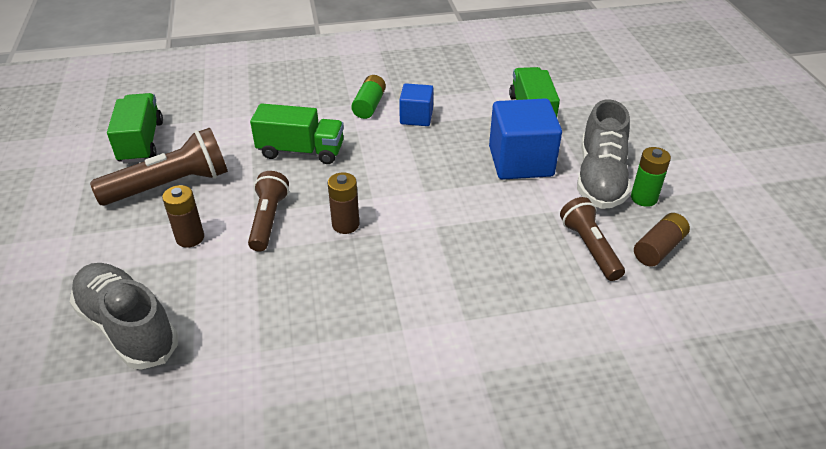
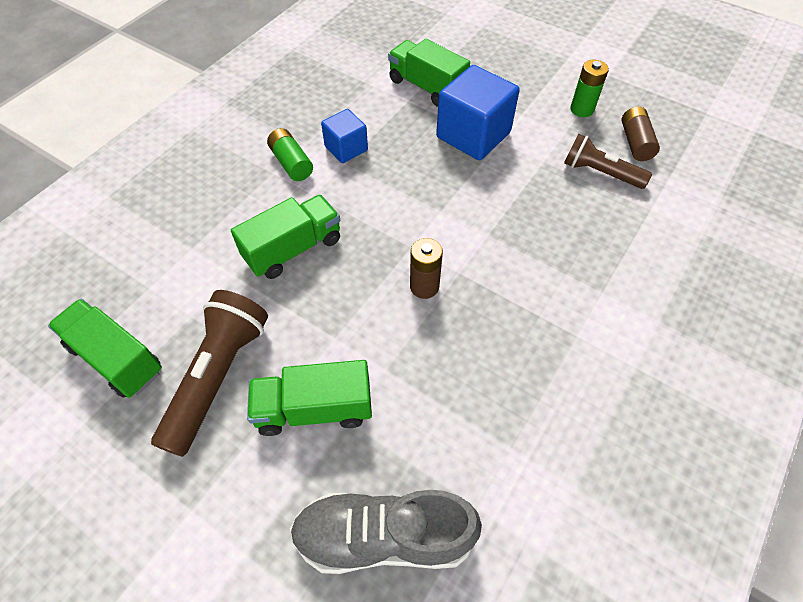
camera: 45 degrees left, 15 degrees up
brown battery [162,185,204,248] -> green truck [247,360,372,436]
brown flashlight [248,171,289,251] -> none
grey shoe [577,99,631,209] -> none

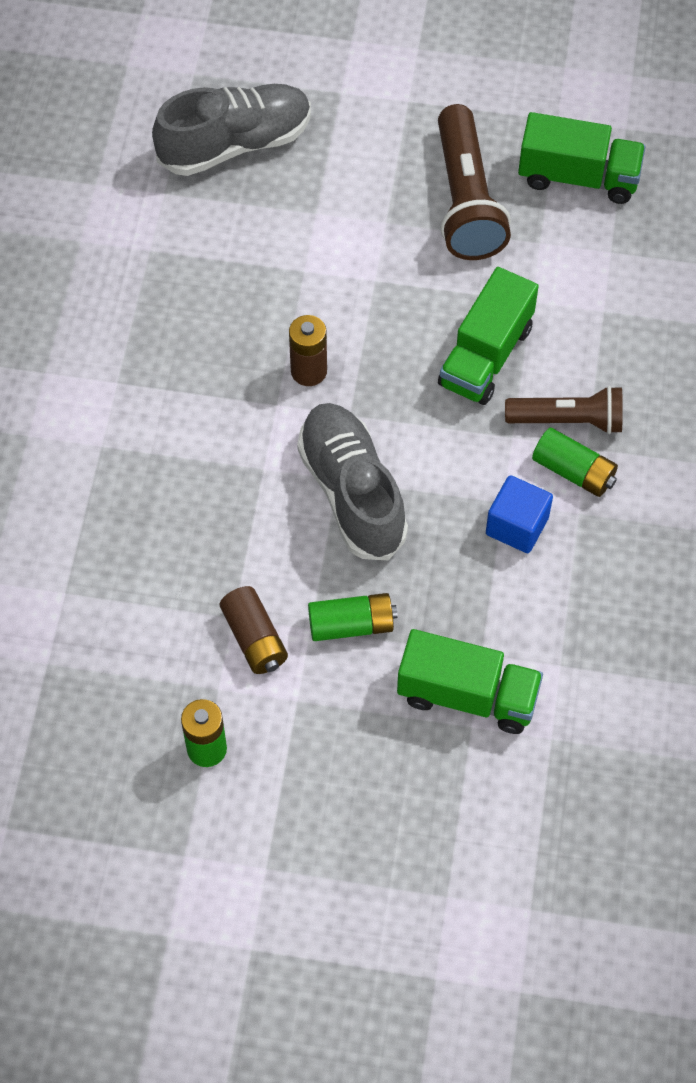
camera: 155 degrees right, 5 degrees up
green truck [247,360,372,436] -> none
blue cube [436,65,520,160] -> green battery [308,593,398,641]
brown flashlight [564,134,652,189] -> brown flashlight moved to [505,386,623,434]
brown battery [621,107,660,161] -> brown battery moved to [220,586,288,674]
none -> grey shoe [297,403,408,560]

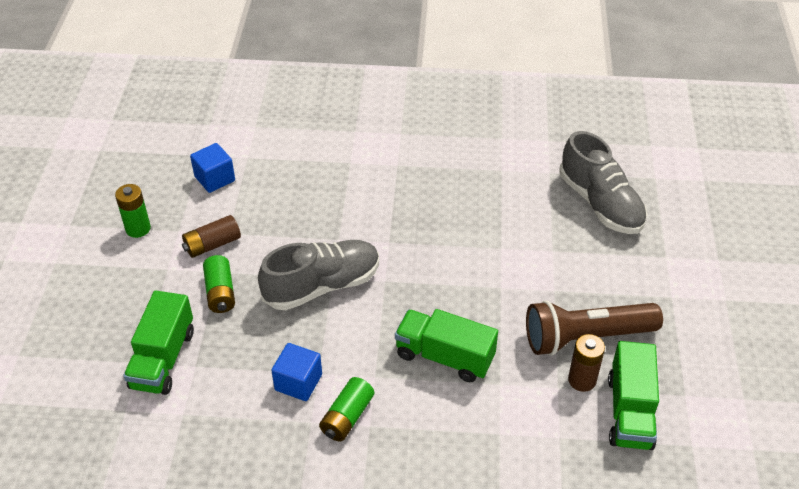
camera: 85 degrees right, 15 degrees down
brown battery [289,315,327,386] -> brown battery moved to [568,334,605,392]
brown flashlight [505,386,623,434] -> none
none -> blue cube [190,143,235,193]

